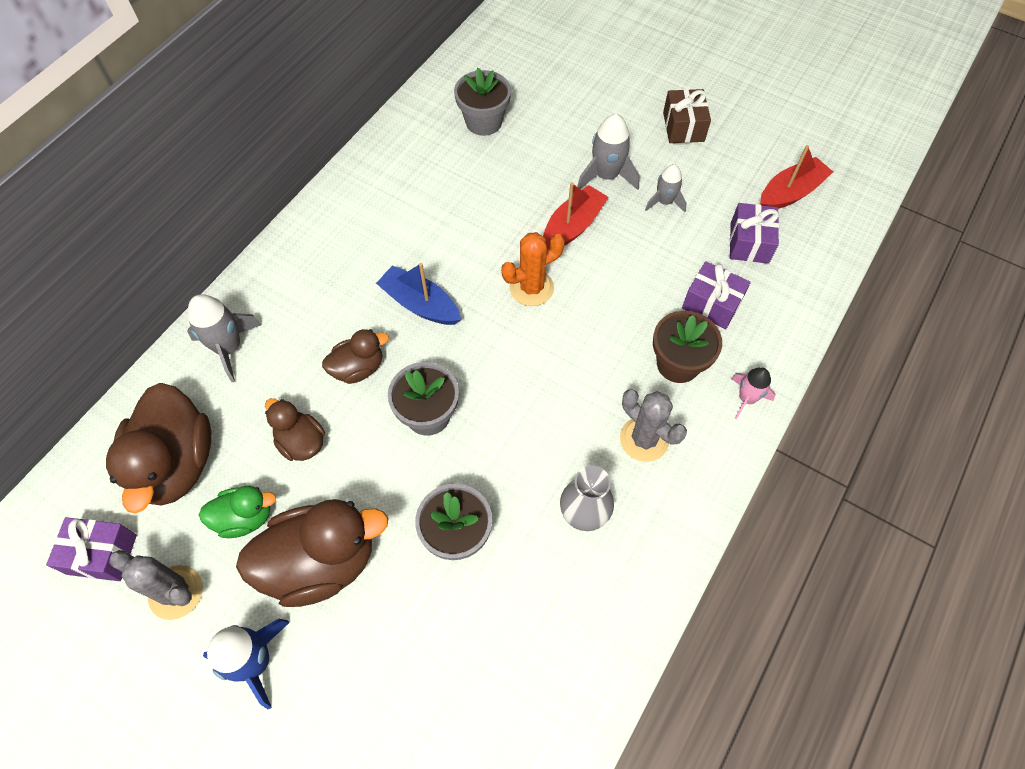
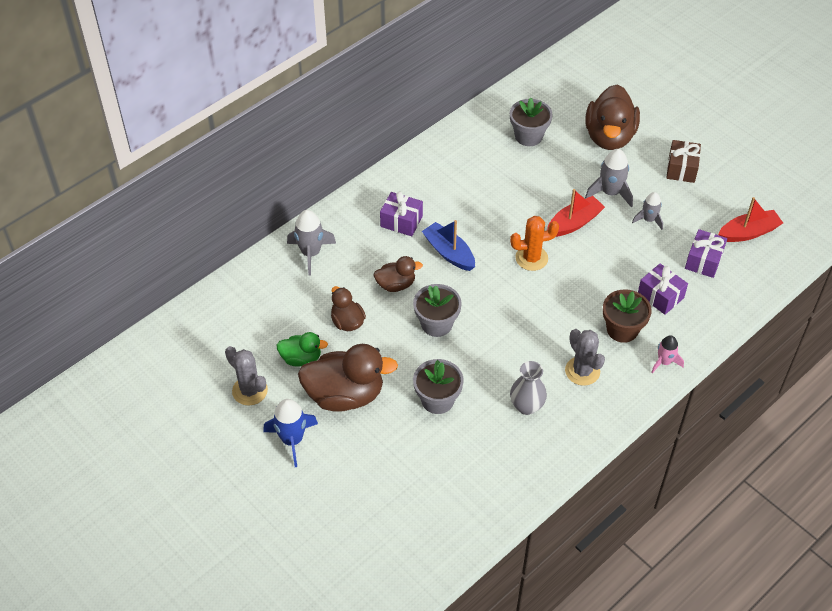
camera: 15 degrees right, 10 degrees down
purple gift [46,517,137,581] -> purple gift moved to [380,192,423,236]
brown duck [106,383,211,513] -> brown duck moved to [585,84,640,150]

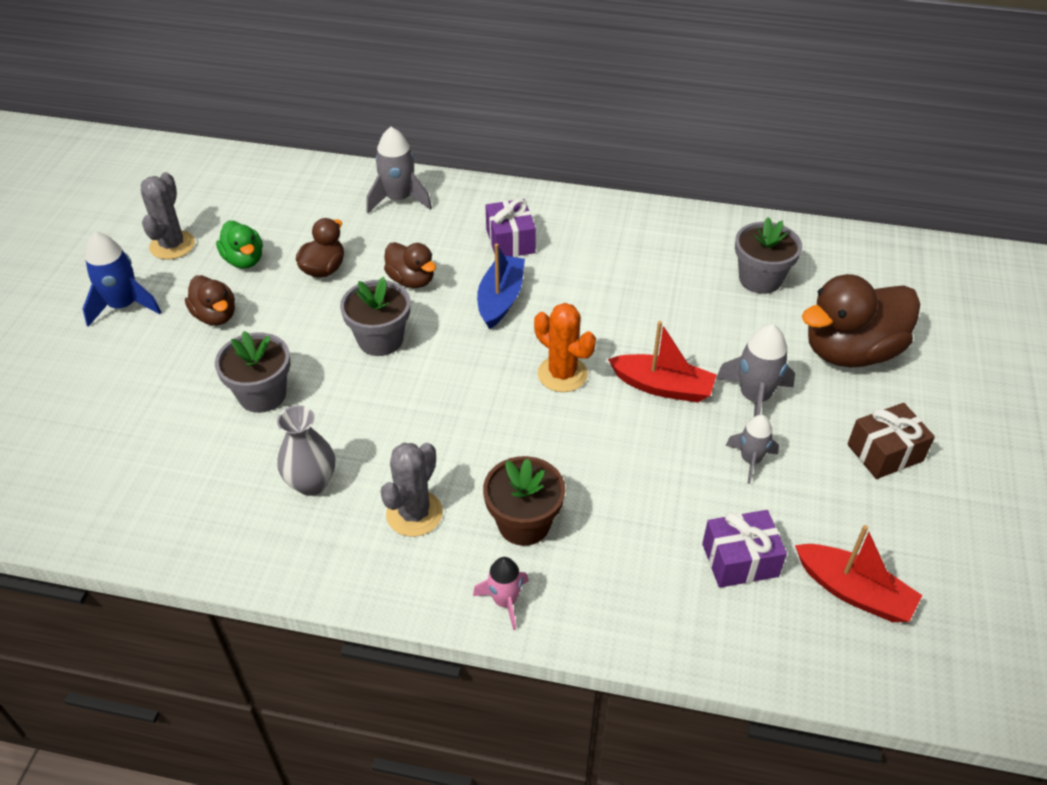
camera: 55 degrees right, 5 degrees down
brown duck [298,344,398,412] -> brown duck [185,275,235,325], size x0.54
purple gift [638,263,688,315] -> none

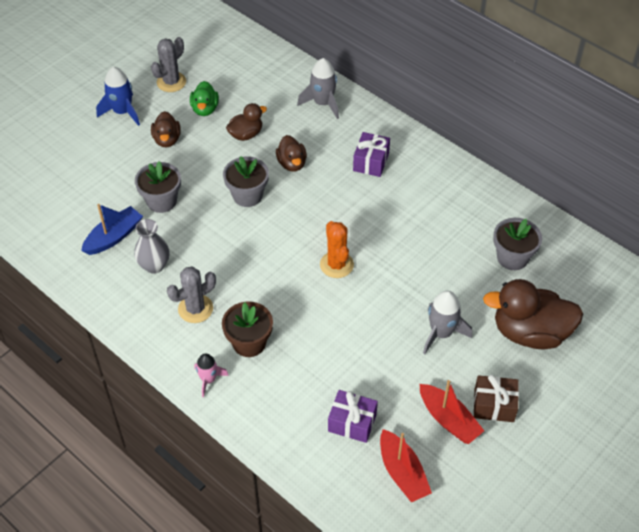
camera: 30 degrees right, 5 degrees up
blue boat [477,243,525,329] -> blue boat moved to [81,204,143,255]
red boat [608,321,717,403] -> red boat moved to [420,380,484,444]
grey rocket [726,415,779,484] -> none

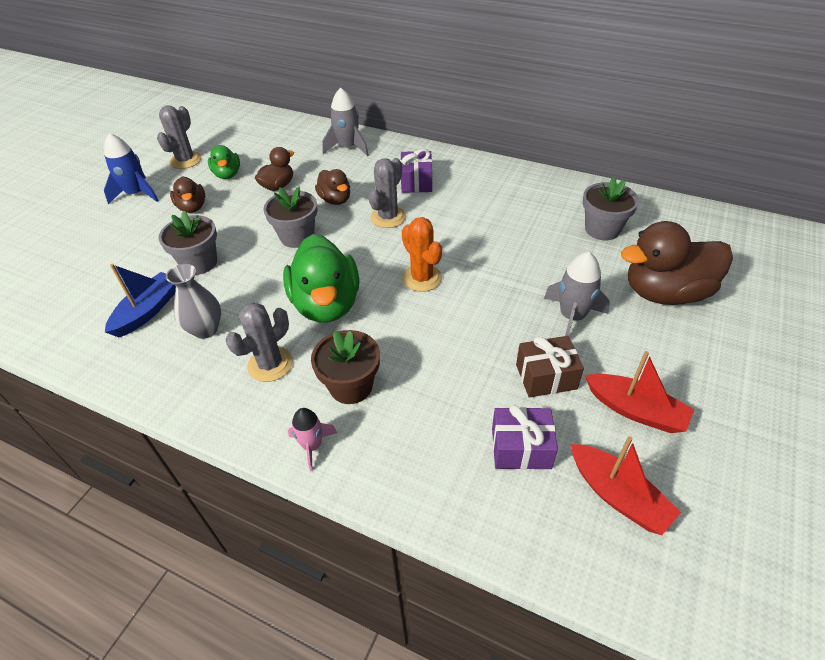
camera: 15 degrees left, 5 degrees down
brown gift [474,375,519,422] -> brown gift moved to [516,336,584,398]
none -> green duck [283,234,359,323]
none -> grey cactus [368,158,406,228]

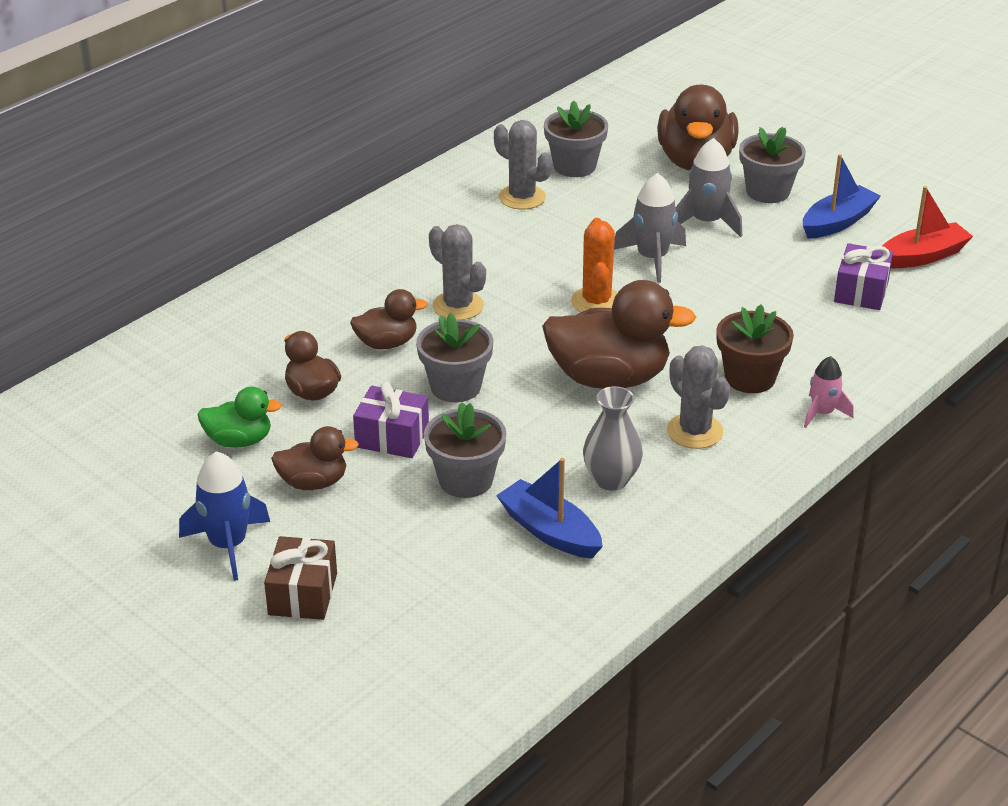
camera: 75 degrees left, 10 degrees down
grey cactus [157,105,201,169] -> grey cactus moved to [494,120,552,209]
green duck [283,234,359,323] -> brown duck [542,280,696,389]
grey rocket [322,88,369,156] -> grey rocket moved to [614,173,686,283]
purple gift [400,149,432,193] -> purple gift moved to [353,381,429,458]
orange cactus [402,217,442,292] -> orange cactus turned 75 degrees counterclockwise [571,218,618,312]
brown gift [516,336,584,398] -> brown gift moved to [264,536,337,620]
red boat [585,351,694,433] -> blue boat [803,154,881,239]
none -> grey flower pot [739,127,806,203]

